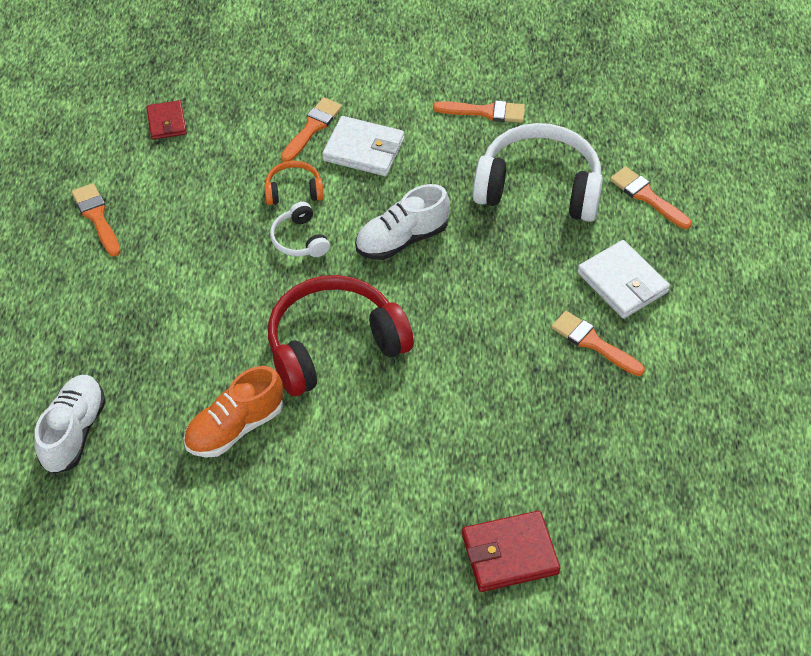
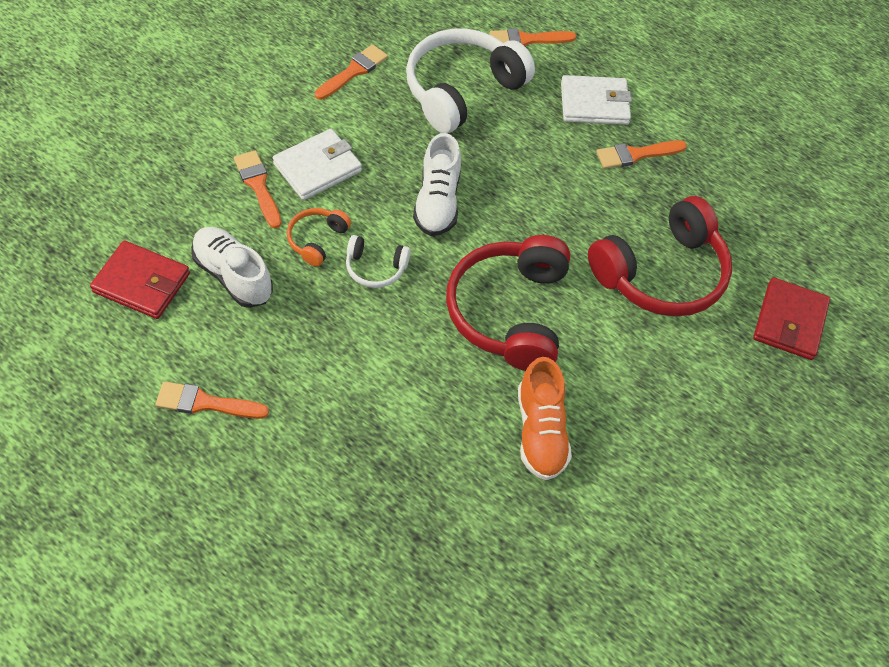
camera: 60 degrees left, 5 degrees up
white shoe [34,375,105,474] -> white shoe moved to [191,227,273,308]
red wallet [146,100,187,139] -> red wallet [90,241,190,319], size x1.57
none -> red headphones [588,196,732,317]

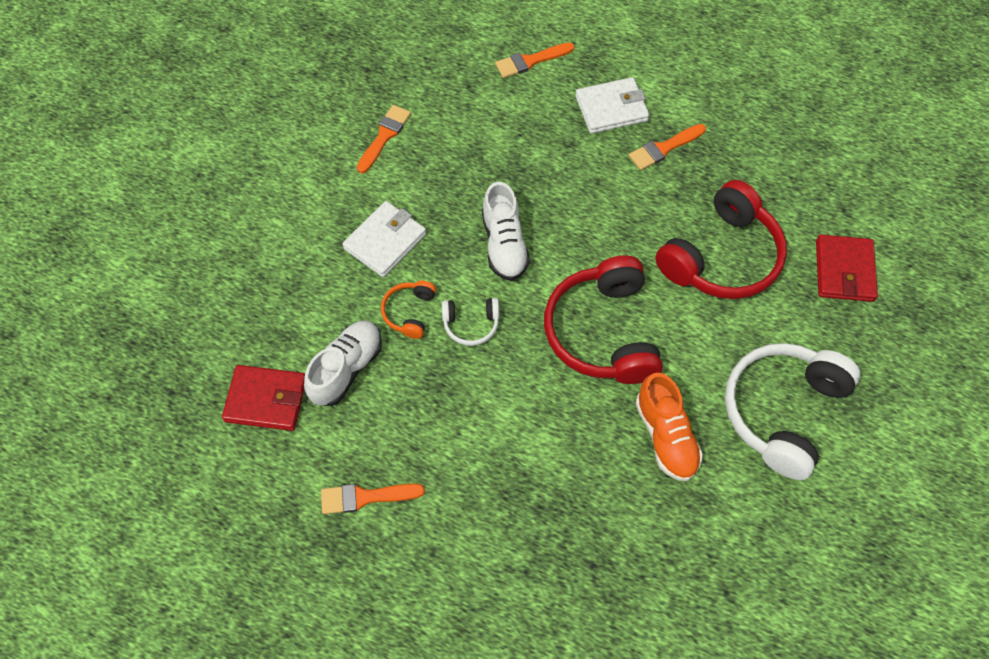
camera: 10 degrees left, 5 degrees up
white shoe [191,227,273,308] -> white shoe turned 90 degrees clockwise [304,320,382,406]
orange brush [234,150,281,228] -> none
white headphones [406,28,535,133] -> white headphones moved to [725,343,860,480]

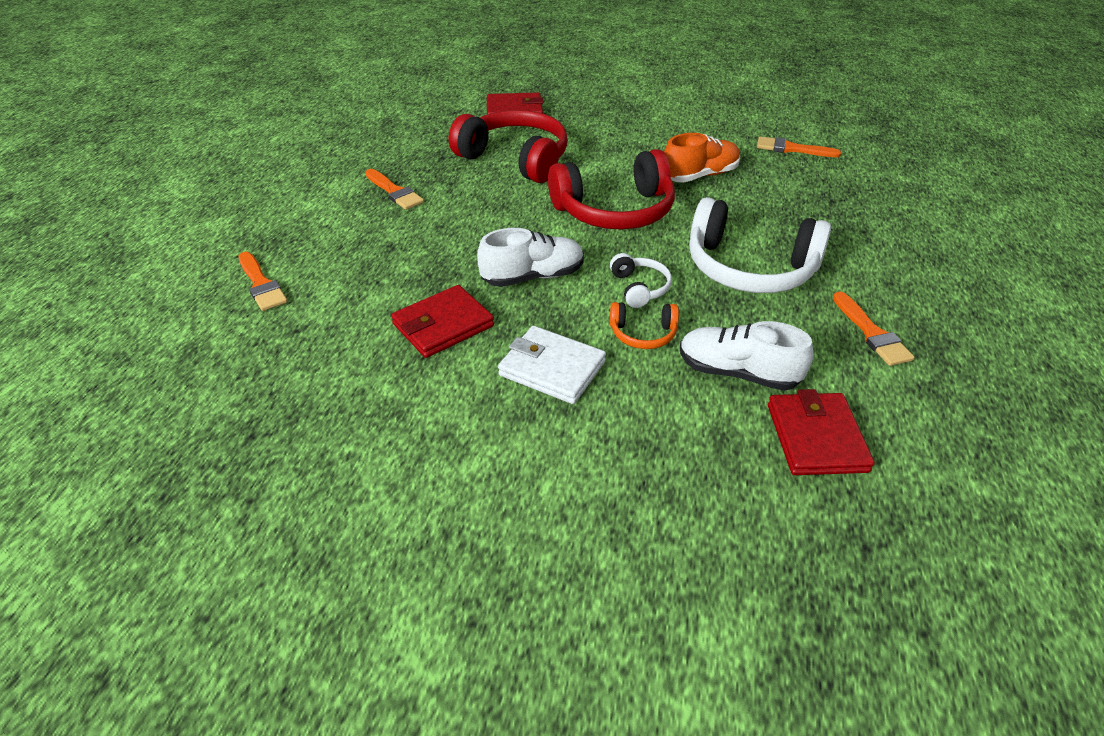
camera: 100 degrees left, 20 degrees down
orange brush [357,105,411,174] -> orange brush moved to [757,136,841,157]
white wallet [575,77,650,134] -> none
white headphones [725,343,860,480] -> white headphones moved to [689,197,831,293]
none -> red wallet [391,285,494,358]

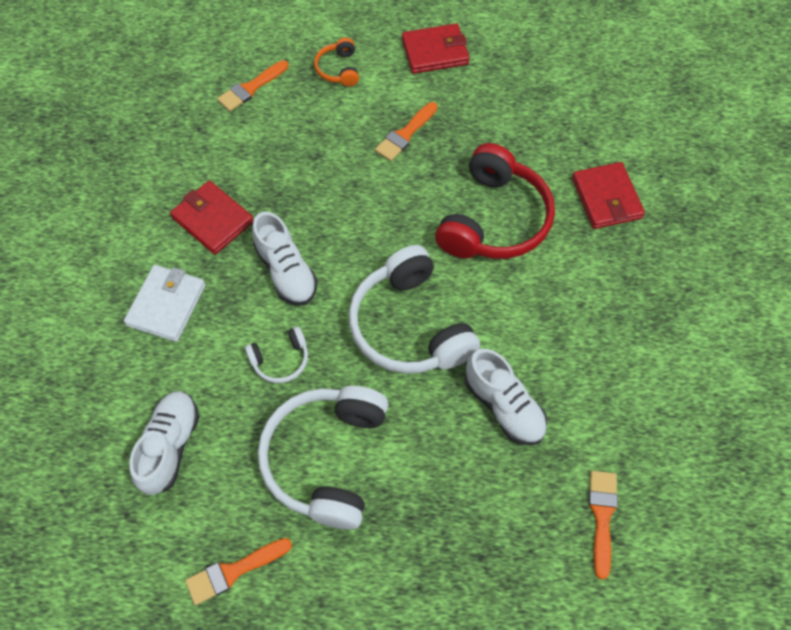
camera: 80 degrees right, 20 degrees up
red headphones [548,149,675,230] -> white headphones [349,245,480,374]
orange headphones [610,302,679,349] -> orange headphones moved to [314,38,359,86]
orange shoe [664,133,740,183] -> white shoe [465,349,547,445]
red wallet [768,389,875,475] -> red wallet moved to [402,23,470,74]

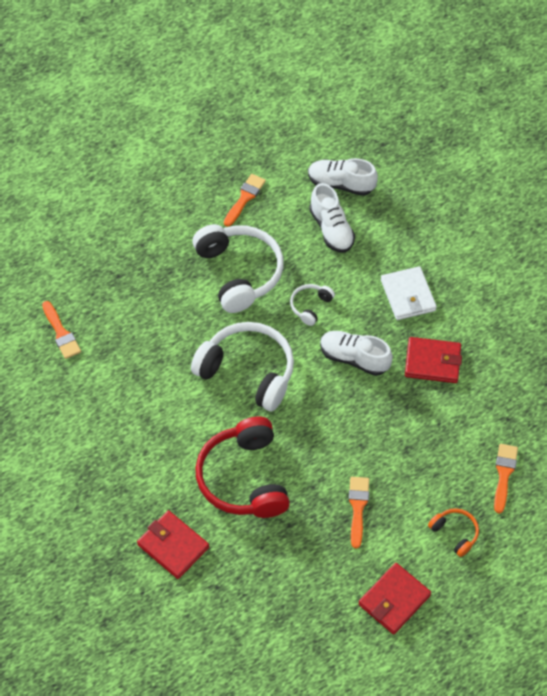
camera: 145 degrees right, 5 degrees down
white shoe [465,349,547,445] -> white shoe moved to [308,158,378,196]

